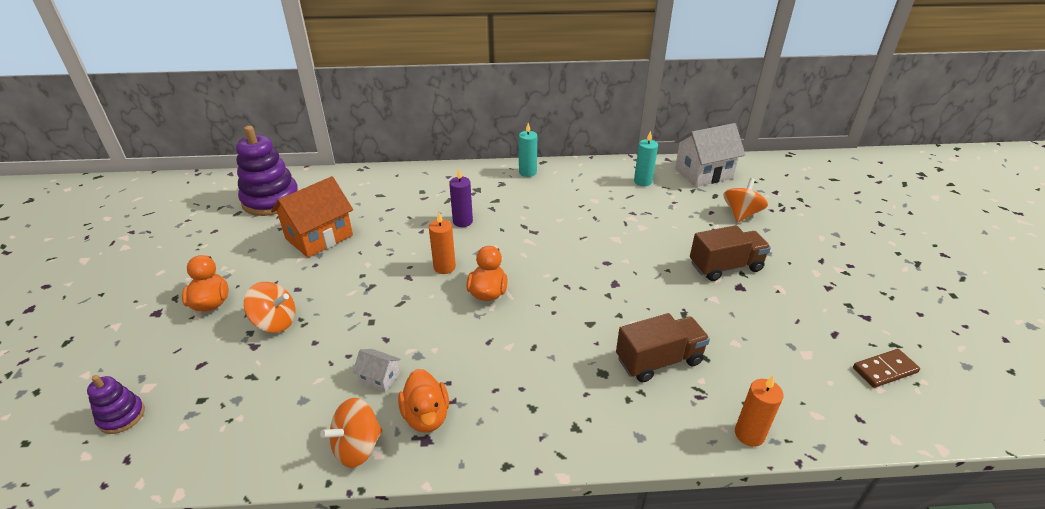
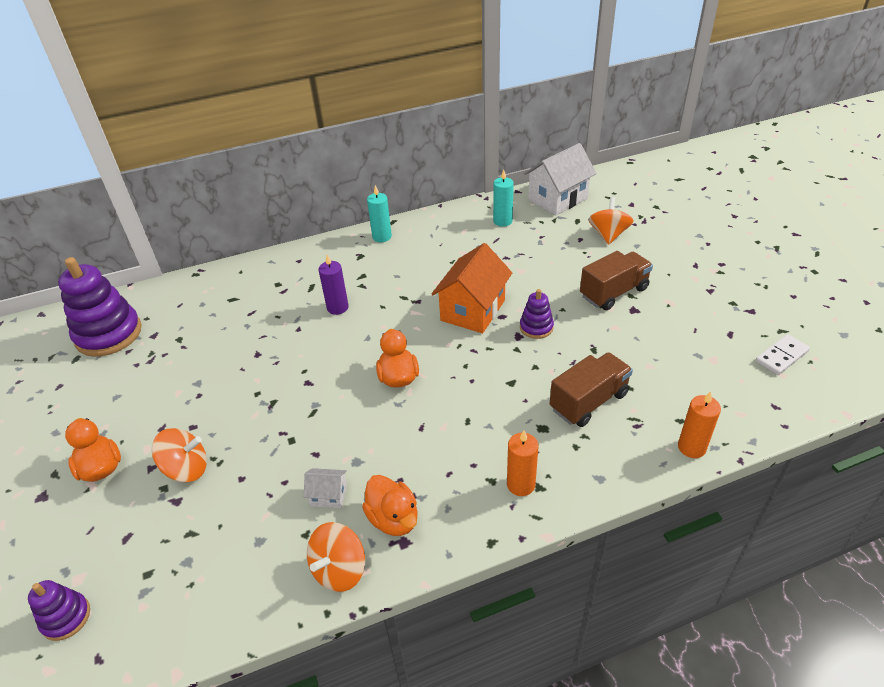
camera: 15 degrees left, 5 degrees up
orange house [271,176,353,258] -> orange house moved to [431,243,512,333]
orange candle [429,212,456,274] -> orange candle moved to [507,430,538,496]
brown domino [853,349,920,388] -> white domino [755,334,810,375]
none -> purple stacking toy [520,289,554,339]

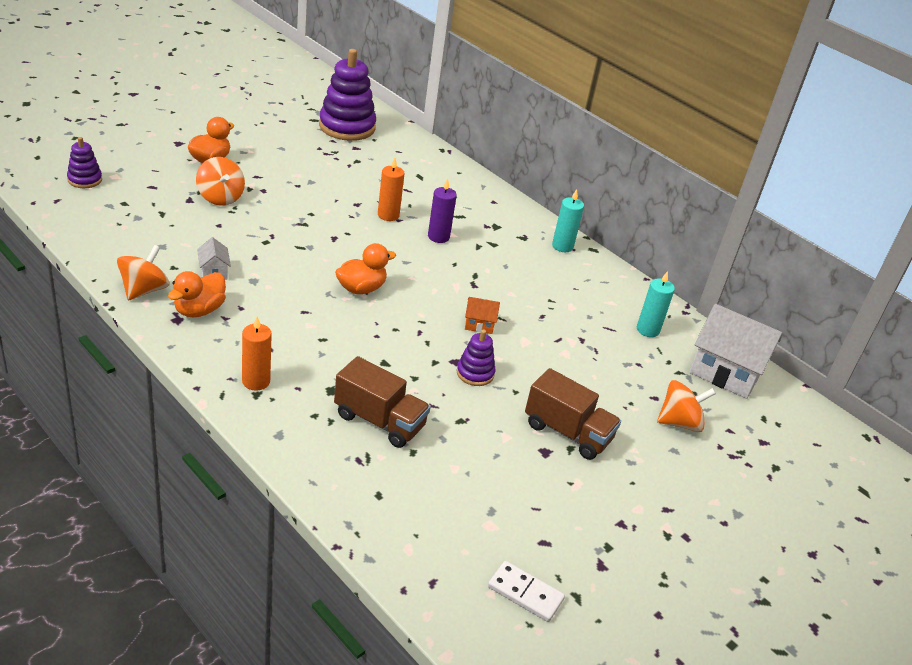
camera: 60 degrees right, 5 degrees down
orange spinning top [307,522,365,592] -> orange spinning top turned 105 degrees clockwise [117,245,169,301]
orange house [431,243,512,333] -> orange house [465,297,500,334], size x0.46
orange candle [678,391,721,458] -> orange candle moved to [378,157,404,221]

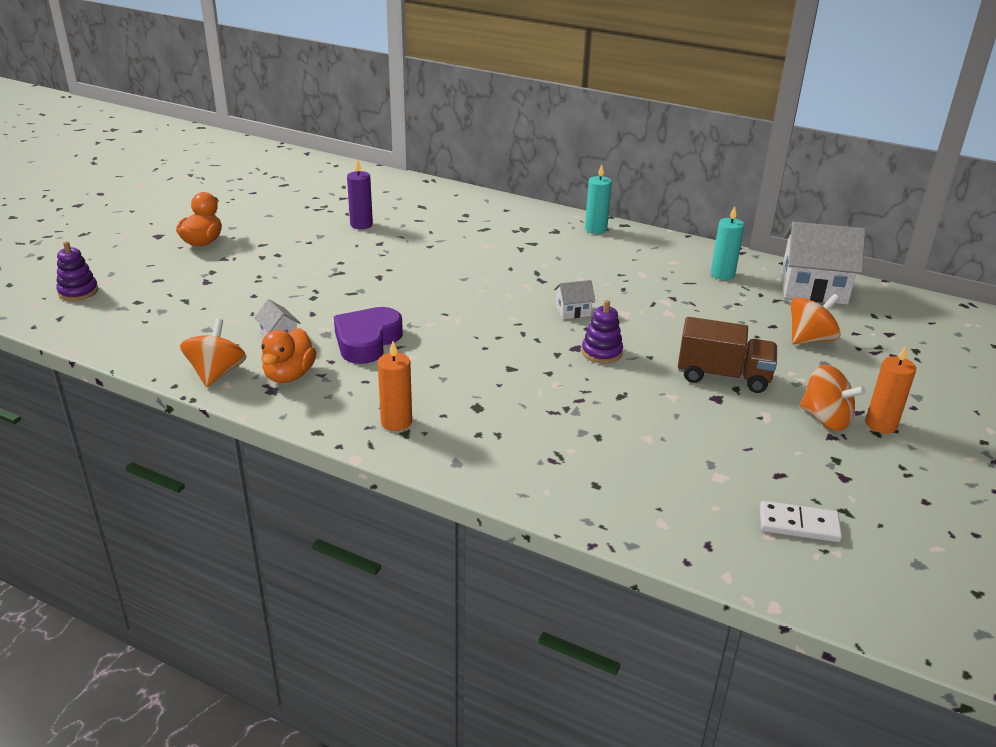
camera: 15 degrees left, 5 degrees down
orange spinning top [196,157,245,206] -> orange spinning top moved to [800,365,866,431]
purple stacking toy [319,49,376,141] -> none
brown truck [334,356,430,448] -> none
orange duck [335,243,396,294] -> none
orange candle [378,157,404,221] -> orange candle moved to [865,345,916,434]
purple candle [428,178,457,243] -> purple candle moved to [347,159,373,229]
orange house [465,297,500,334] -> white house [554,280,595,319]
none -> purple heart [334,307,403,364]

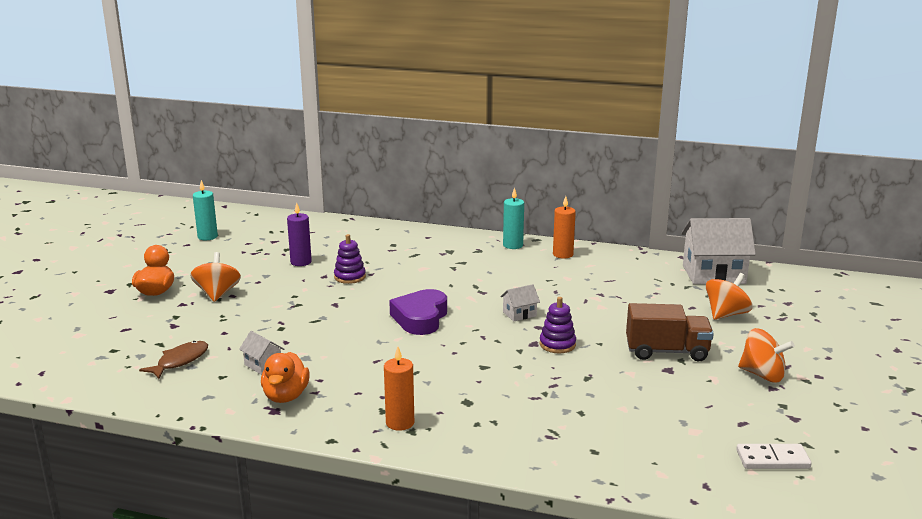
camera: 10 degrees left, 10 degrees down
purple stacking toy [56,241,98,301] -> purple stacking toy moved to [334,234,366,284]
orange spinning top [180,319,246,387] -> orange spinning top moved to [190,252,241,302]
purple heart [334,307,403,364] -> purple heart moved to [389,289,447,335]
turquoise candle [711,206,744,280] -> turquoise candle moved to [193,180,218,240]
orange candle [865,345,916,434] -> orange candle moved to [553,196,576,259]
none -> brown fish [139,341,208,379]

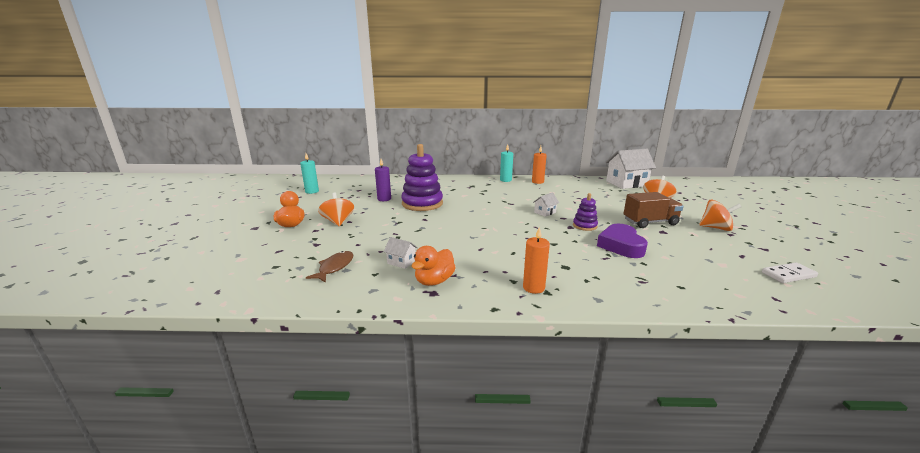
camera: 15 degrees left, 0 degrees up
orange duck [261,352,310,403] -> orange duck turned 45 degrees clockwise [412,246,456,286]
purple stacking toy [334,234,366,284] -> purple stacking toy [401,144,443,211], size x1.99
purple heart [389,289,447,335] -> purple heart moved to [597,224,648,258]

